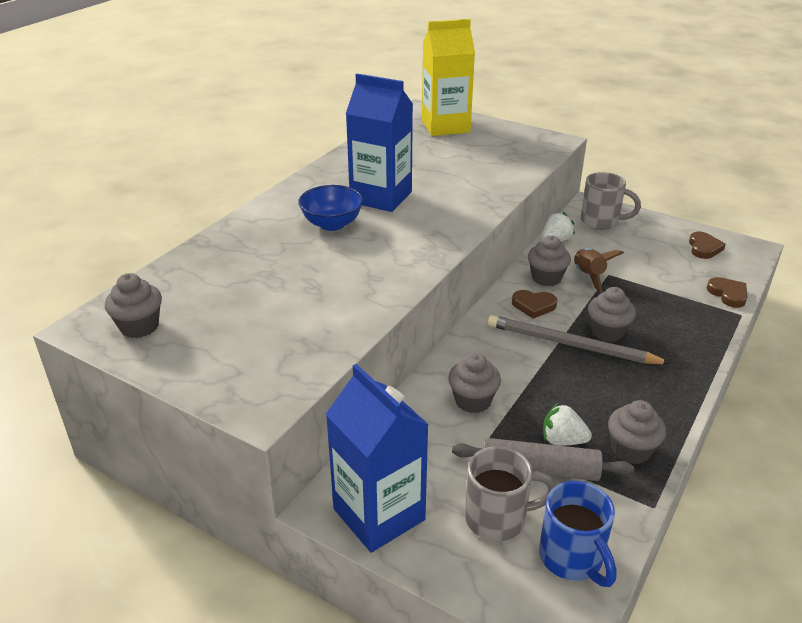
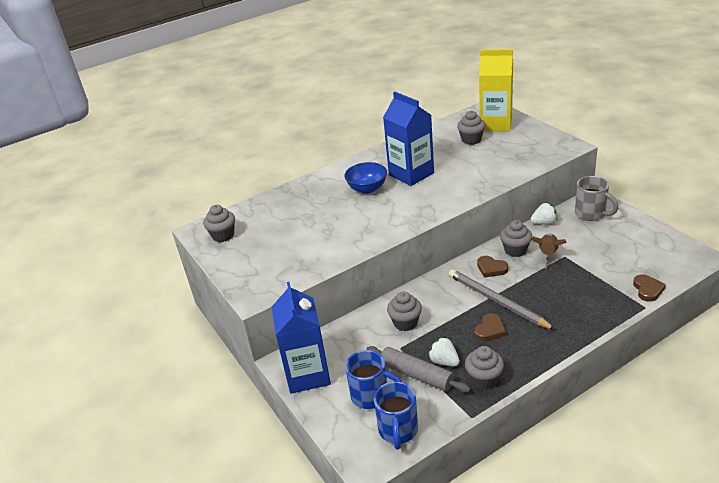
camera: 30 degrees right, 0 degrees up
grey mug [465,446,556,541] -> blue mug [345,350,402,409]
grey cupcake [588,287,636,342] -> grey cupcake moved to [457,111,485,145]
brown heart [689,232,726,259] -> brown heart moved to [474,313,506,341]

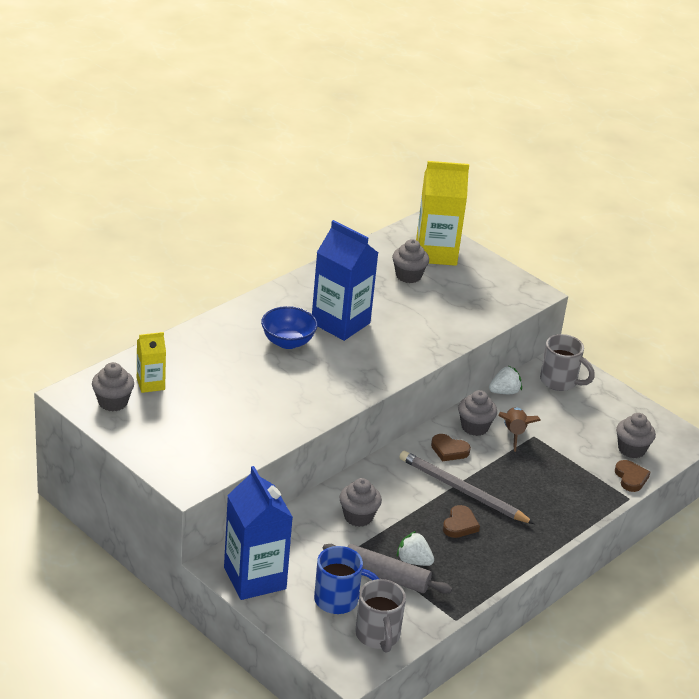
camera: 20 degrees left, 0 degrees up
blue mug [374,381,418,450] -> grey mug [355,579,406,653]
grey cupcake [465,346,504,389] -> grey cupcake moved to [616,413,656,458]
none -> yellow carton [137,332,166,393]

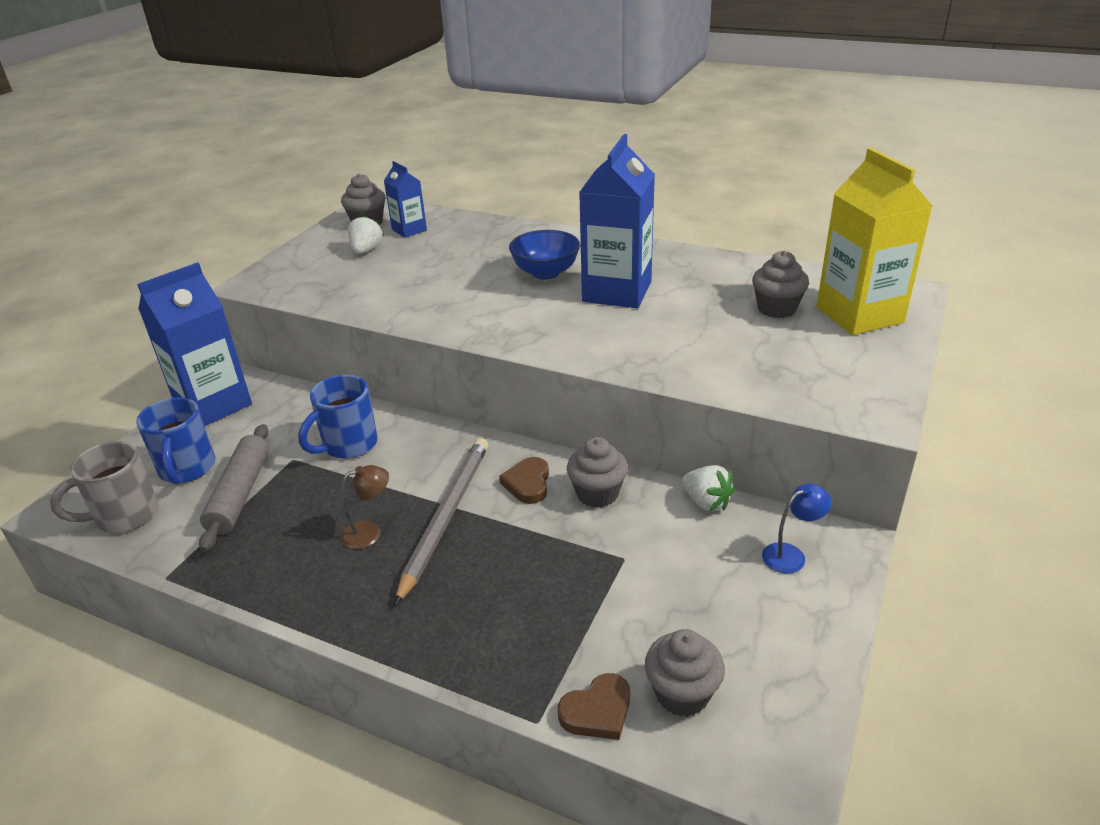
camera: 75 degrees right, 0 degrees up
yellow carton [137,332,166,393] -> blue carton [384,161,427,238]
grey cupcake [340,478,382,527] -> blue mug [299,375,378,459]
white strawberry [397,531,434,566] -> white strawberry moved to [348,214,384,254]
brown heart [443,505,480,538] -> brown lamp [341,465,389,549]
brown rocket [498,407,541,452] -> none
grey mug [540,334,595,391] -> blue lamp [762,483,832,574]

